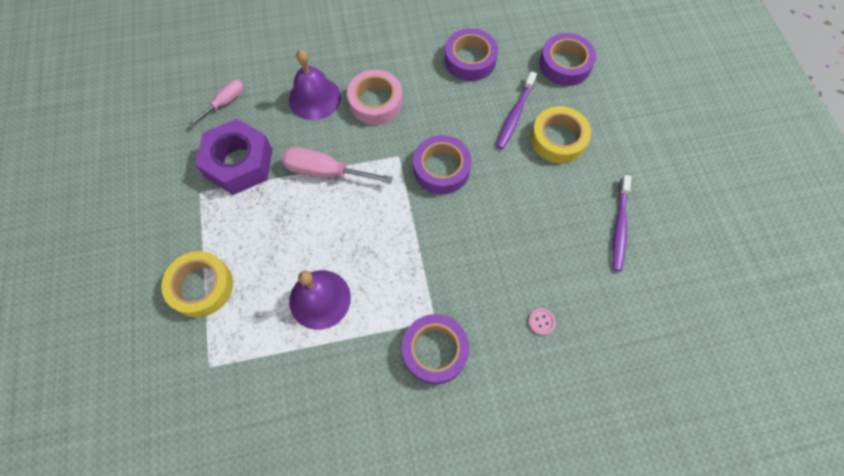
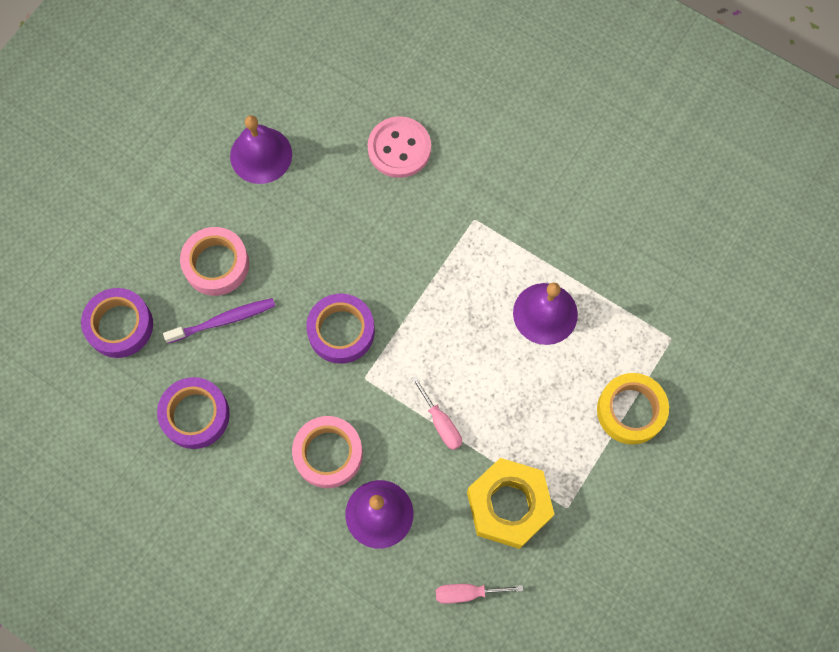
camera: 135 degrees left, 5 degrees up
purple nut [195,119,273,195] -> yellow nut [467,458,554,549]
pink screwdriver [281,147,393,184] -> pink screwdriver [411,376,462,450], size x0.63
purple tape [402,314,469,384] -> none
pink button [528,308,556,335] -> pink button [368,116,431,178], size x2.41
yellow tape [531,106,591,163] -> pink tape [180,227,249,296]
purple toothbrush [613,175,631,271] -> purple bell [230,115,292,184]

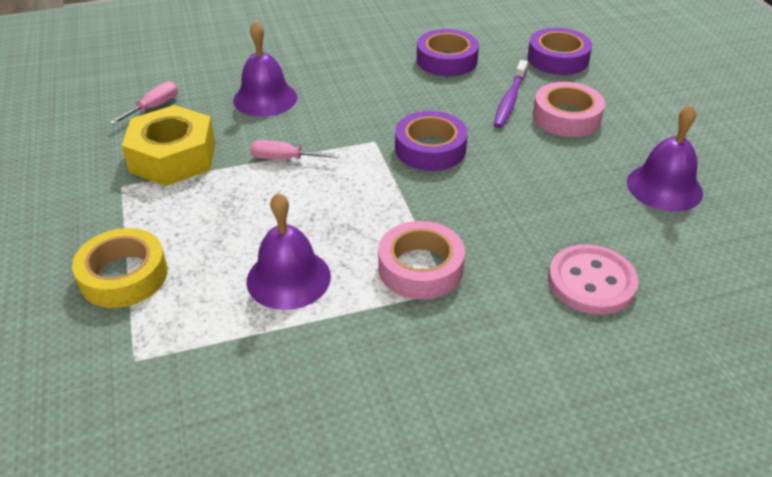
camera: 130 degrees right, 30 degrees down
pink tape [292,416,363,488] -> pink tape moved to [378,221,465,300]

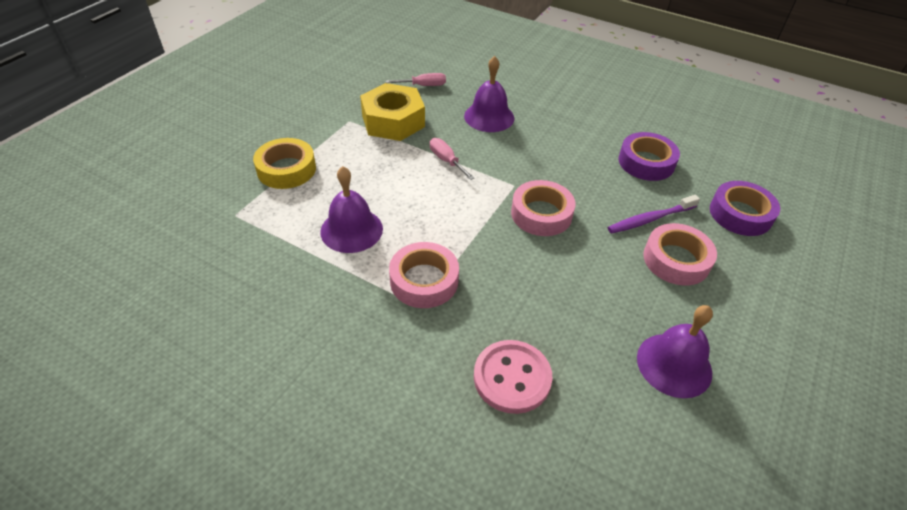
camera: 45 degrees right, 5 degrees up
purple tape [395,111,468,171] -> pink tape [511,180,576,236]

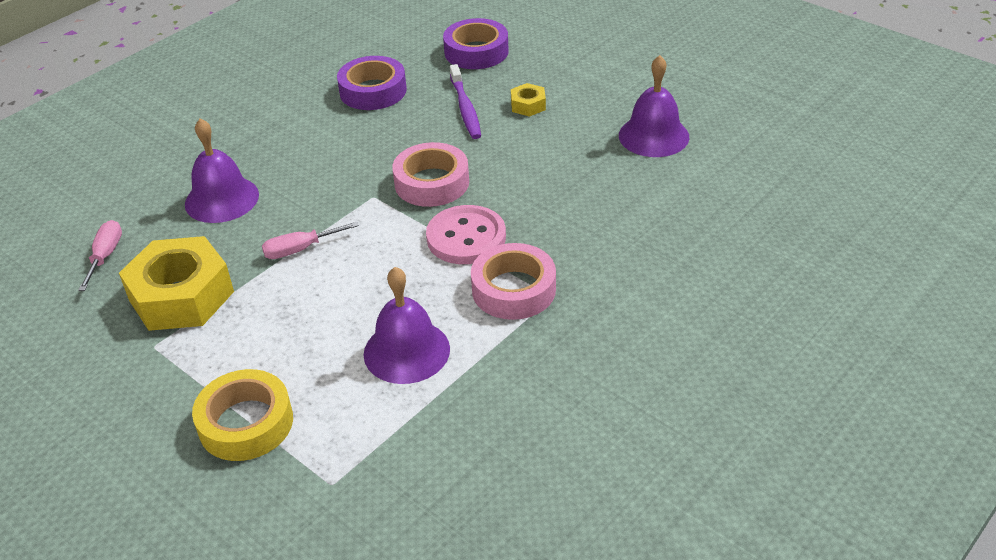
camera: 75 degrees left, 5 degrees down
pink button [474,340,553,414] -> pink button moved to [426,205,506,264]
pink tape [643,223,717,286] -> yellow nut [511,83,546,117]

